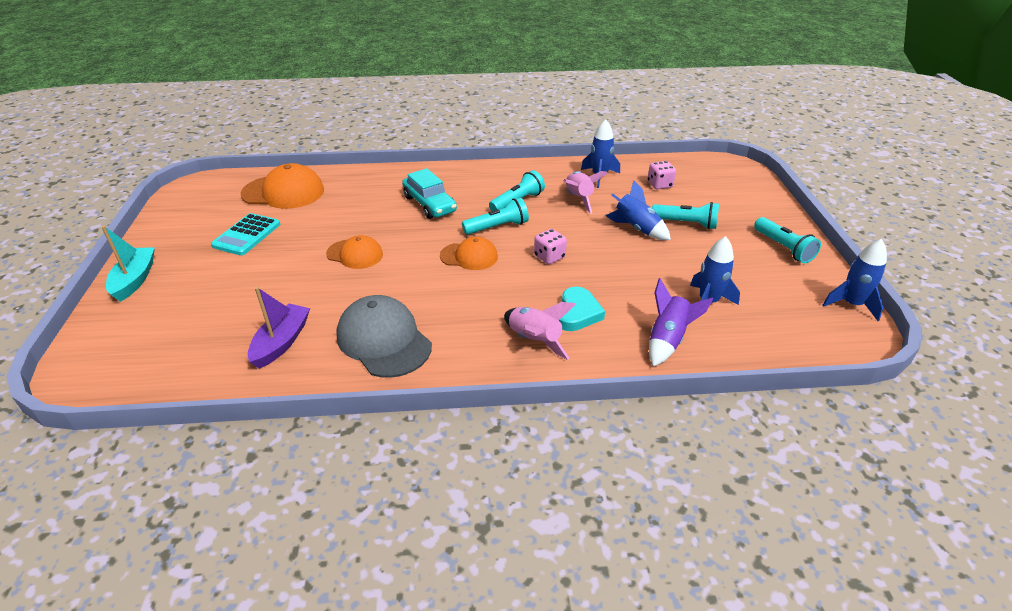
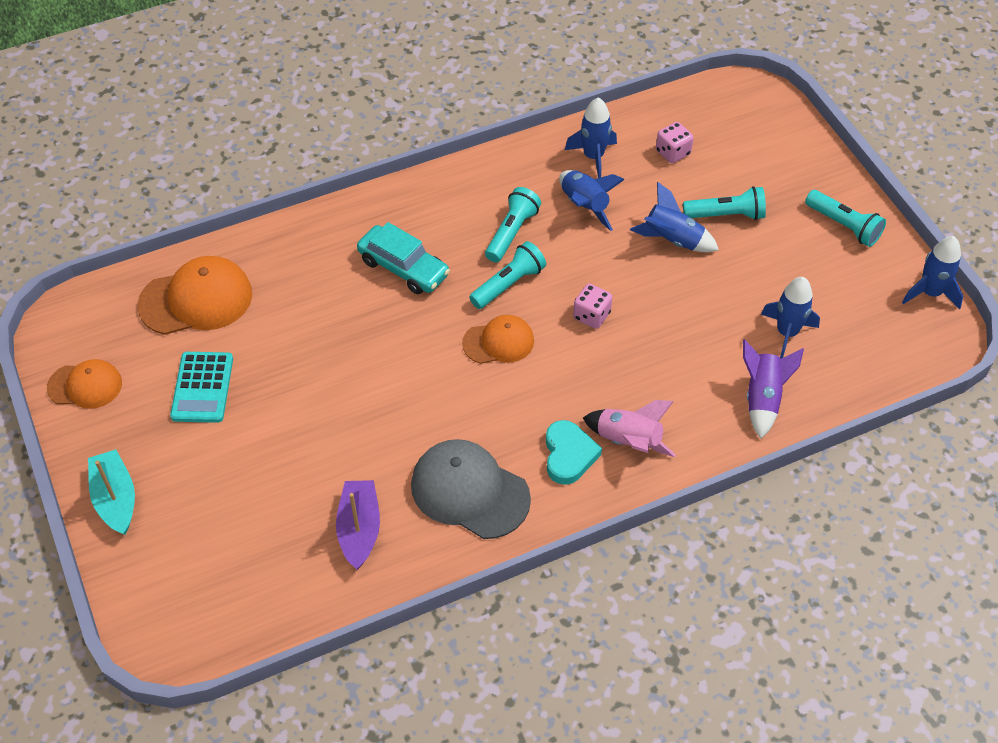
camera: 20 degrees left, 15 degrees up
orange cap [326,235,383,269] -> orange cap moved to [47,359,122,409]
turquoise heart [559,287,605,331] -> turquoise heart moved to [546,420,602,485]
pink rocket [564,171,608,214] -> blue rocket [559,170,625,231]

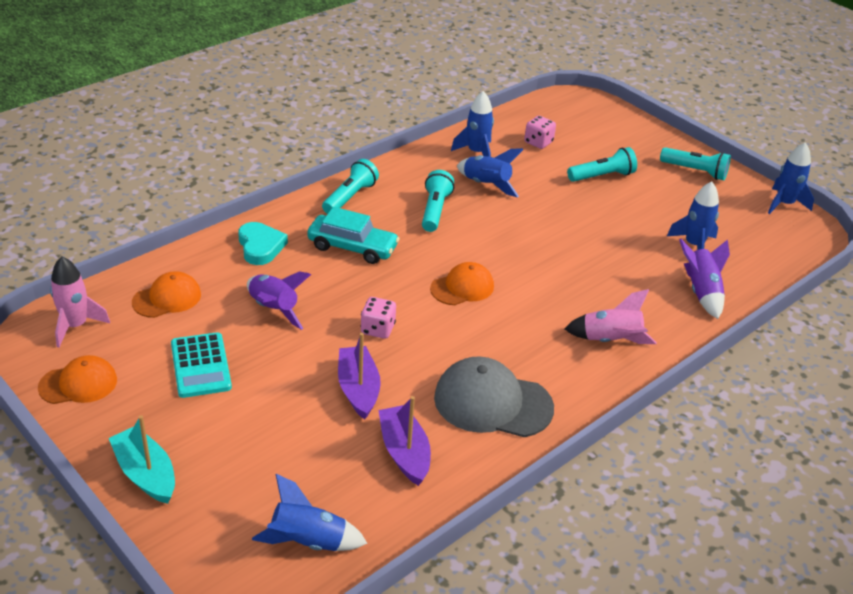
camera: 20 degrees left, 15 degrees down
orange cap [137,256,252,335] -> orange cap [132,271,201,318], size x0.62
turquoise flashlight [469,241,546,309] -> turquoise flashlight moved to [322,159,379,214]
turquoise heart [546,420,602,485] -> turquoise heart moved to [238,222,288,265]
pink dice [573,284,612,329] -> pink dice moved to [360,297,396,339]
blue rocket [630,182,719,252] -> blue rocket moved to [252,474,368,551]
none -> pink rocket [50,256,110,347]
none -> purple rocket [247,271,311,330]
none -> purple boat [338,333,381,420]

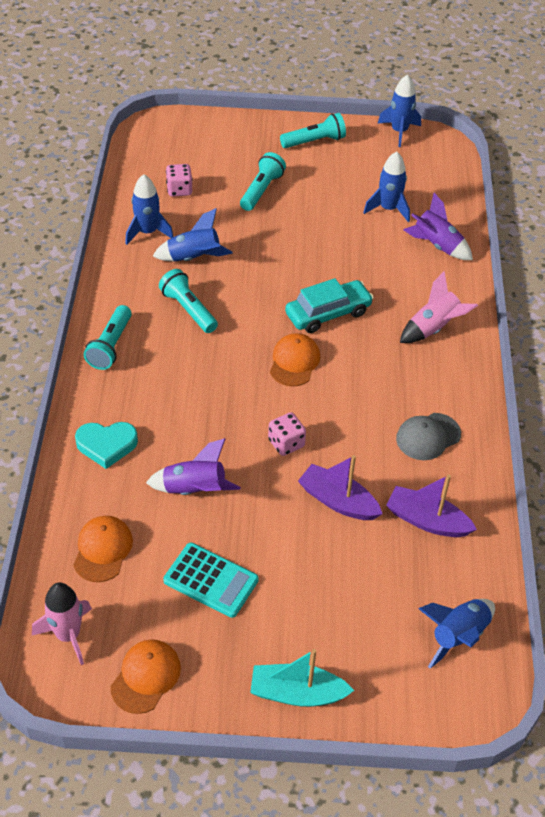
camera: 45 degrees left, 10 degrees up
turquoise heart [238,222,288,265] -> turquoise heart turned 150 degrees clockwise [75,422,138,469]
turquoise car [307,207,400,264] -> turquoise car moved to [285,278,374,333]
turquoise flashlight [322,159,379,214] -> turquoise flashlight turned 150 degrees counterclockwise [84,305,132,370]
grey cap [434,356,554,437] -> grey cap [396,413,461,460], size x0.62

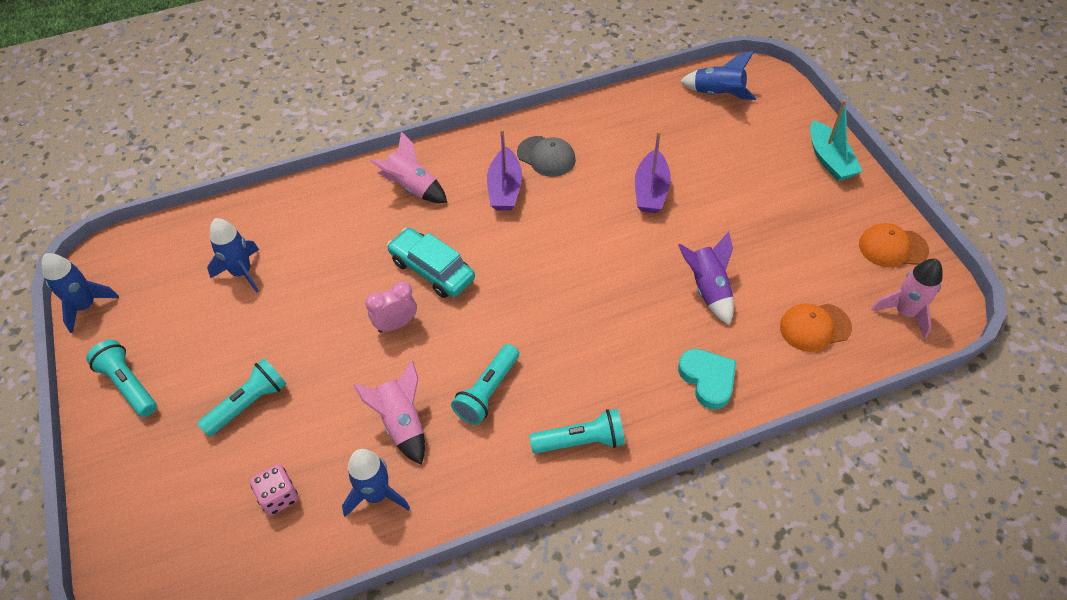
camera: 110 degrees left, 5 degrees up
blue rocket [153,208,233,262] -> pink rocket [353,361,425,465]
turquoise calculator [163,543,259,618] -> none
turquoise flashlight [240,152,286,211] -> turquoise flashlight turned 135 degrees clockwise [197,358,286,437]
pink dice [268,412,306,456] -> none
orange cap [270,333,320,386] -> none
purple boat [386,475,477,537] -> purple boat moved to [487,129,522,211]
purple rocket [403,193,473,260] -> none
none -> pink clock [365,281,417,333]

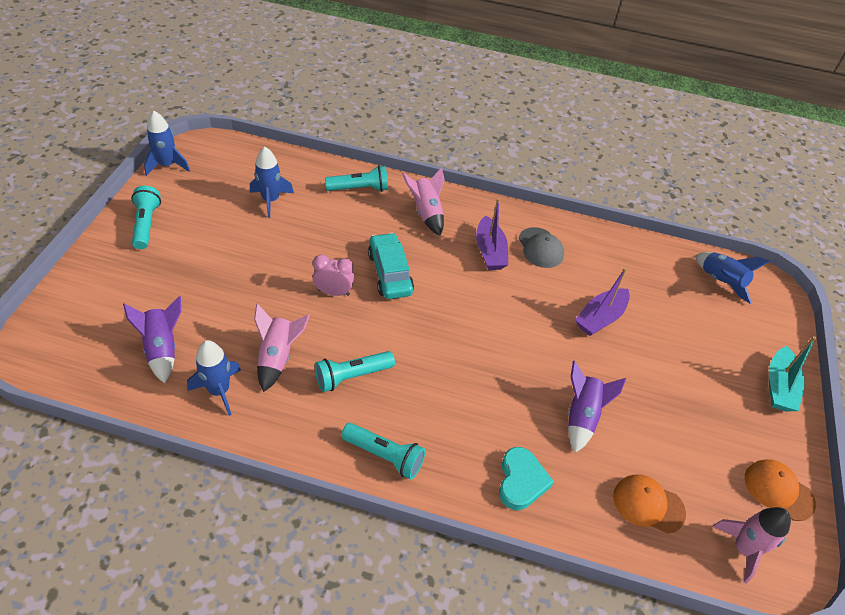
camera: 30 degrees right, 5 degrees down
turquoise flashlight [197,358,286,437] -> turquoise flashlight moved to [325,165,388,192]
pink dice [250,464,298,515] -> purple rocket [123,296,181,383]
purple boat [487,129,522,211] -> purple boat turned 45 degrees counterclockwise [476,198,508,270]

